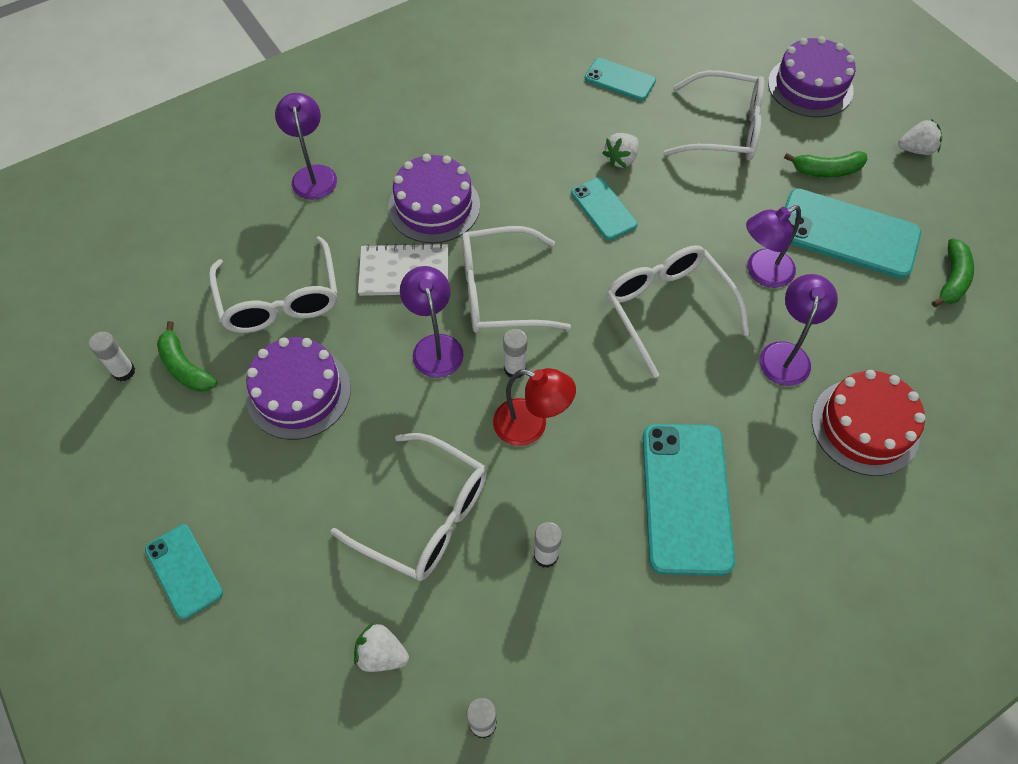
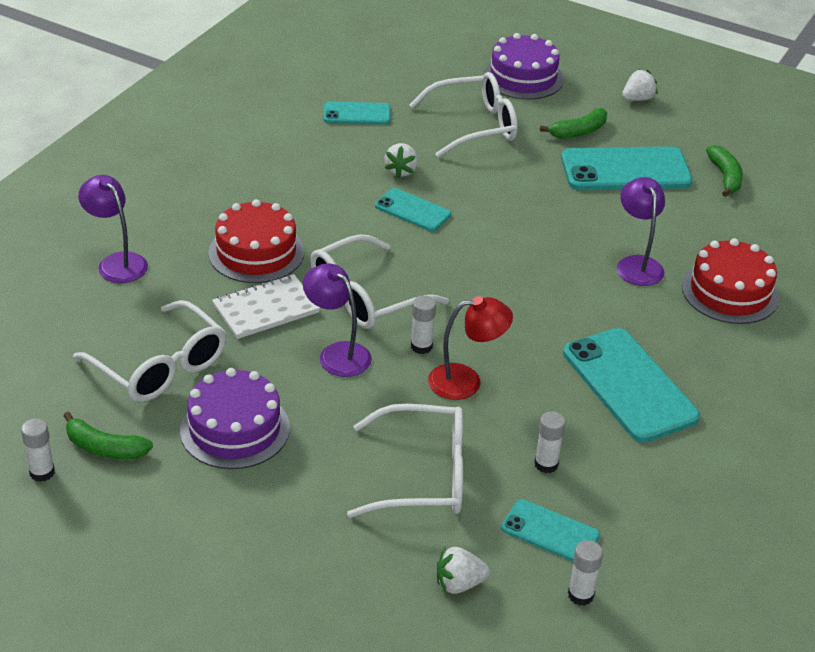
camera: 30 degrees left, 20 degrees down
turquoise phone [145,524,223,620] -> turquoise phone moved to [501,499,600,562]
purple cake [388,154,480,243] -> red cake [208,199,304,283]
white glasses [607,245,749,378] -> none
purple lamp [746,205,801,288] -> none

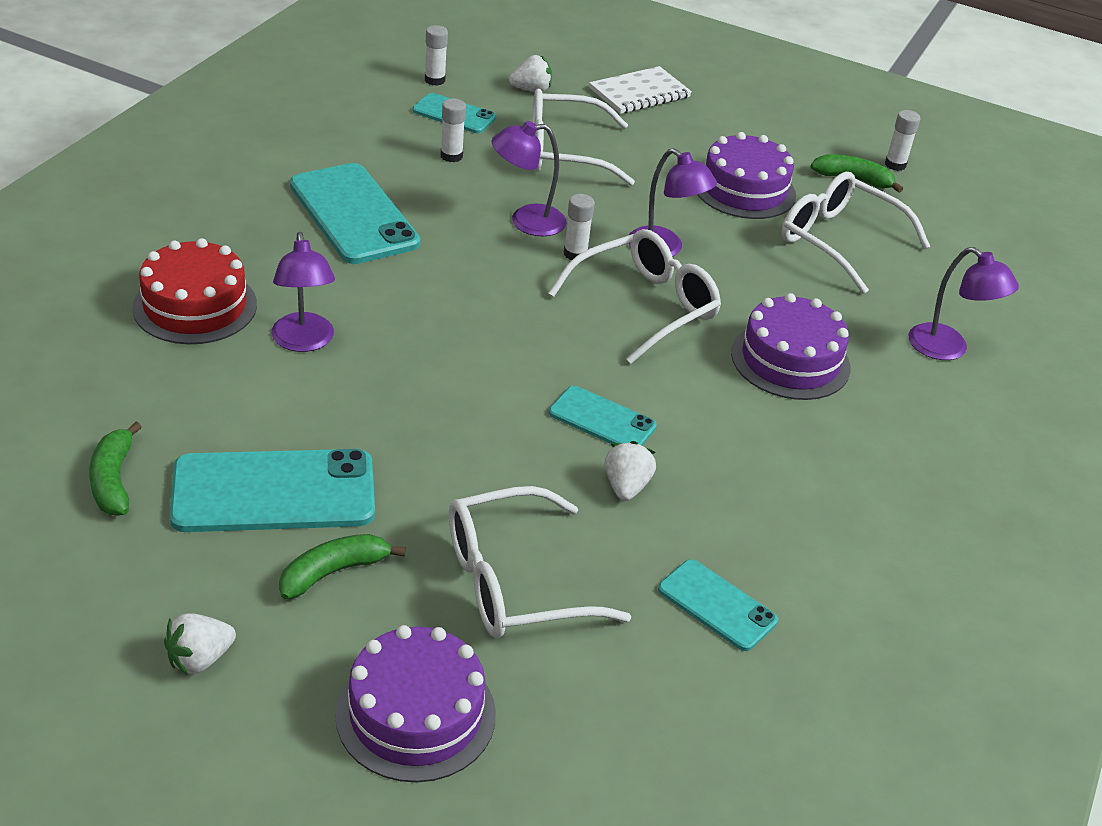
camera: 175 degrees right, 0 degrees up
red cake [208,199,304,283] -> purple cake [731,293,851,400]
white notebook [212,274,320,339] -> white notebook moved to [589,66,692,114]
turquoise phone [324,101,390,125] -> turquoise phone turned 45 degrees clockwise [658,559,778,651]
red lamp [428,296,513,400] -> purple lamp [491,121,566,236]

